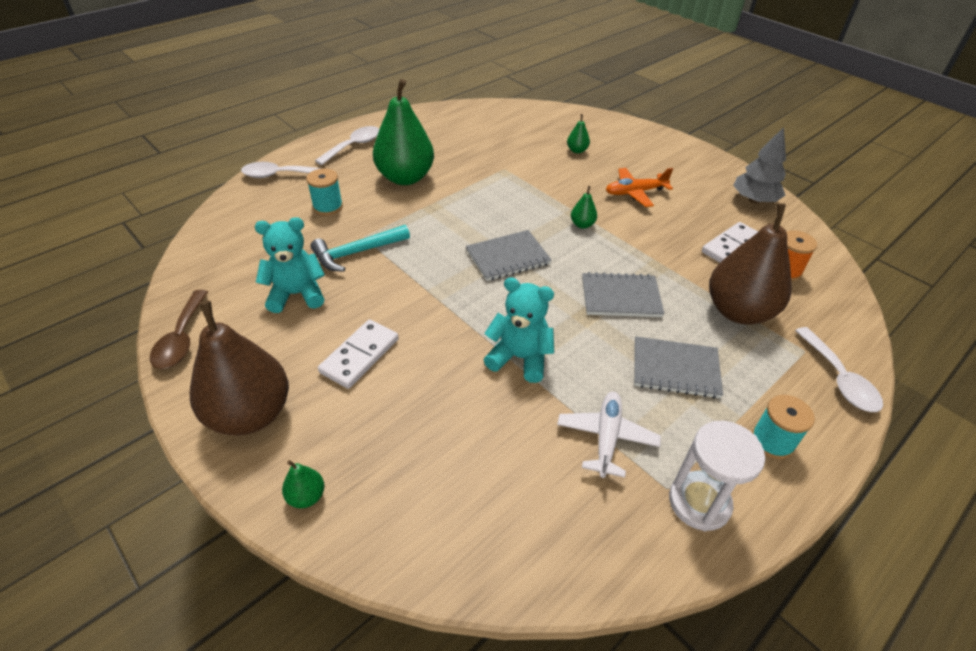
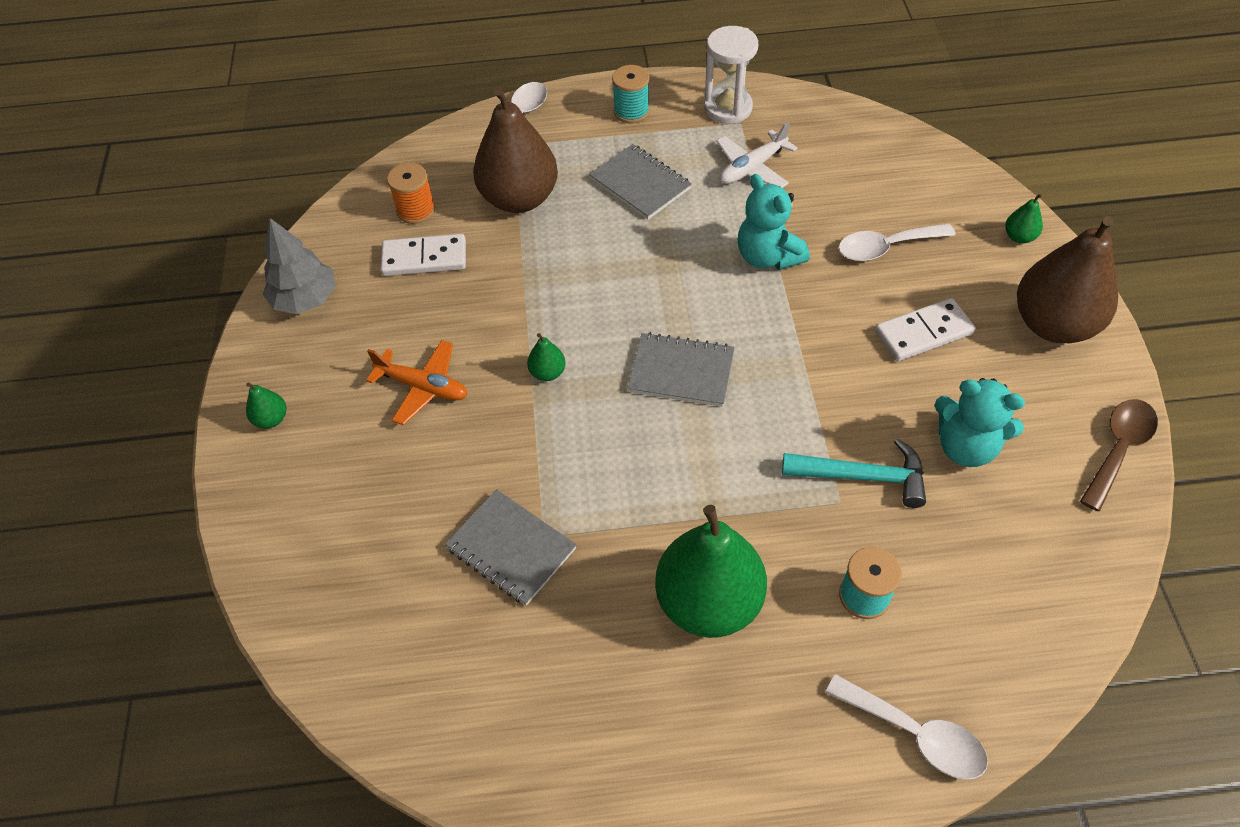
camera: 140 degrees left, 10 degrees up
white spoon [315,126,379,165] -> white spoon moved to [838,224,956,261]
green pear [567,114,590,153] -> green pear moved to [246,382,286,428]
grey notebook [582,272,664,317] -> grey notebook moved to [445,489,577,606]

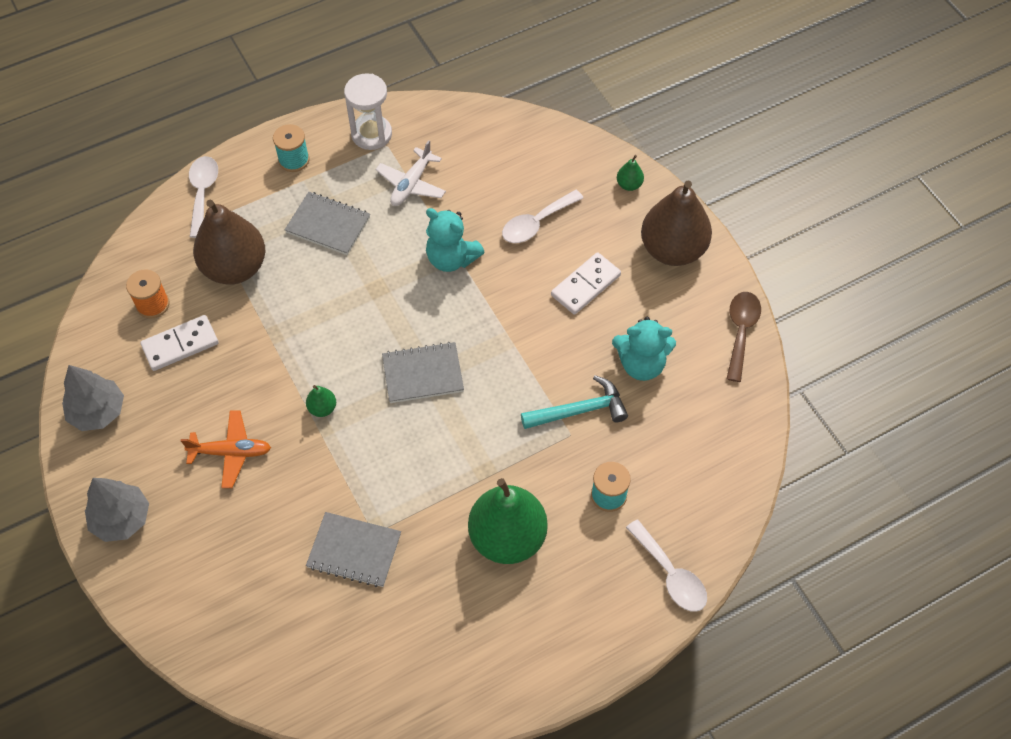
camera: 25 degrees left, 5 degrees up
green pear [246,382,286,428] -> grey tree [85,478,149,542]
white spoon [825,674,988,780] -> white spoon turned 45 degrees clockwise [626,519,707,612]

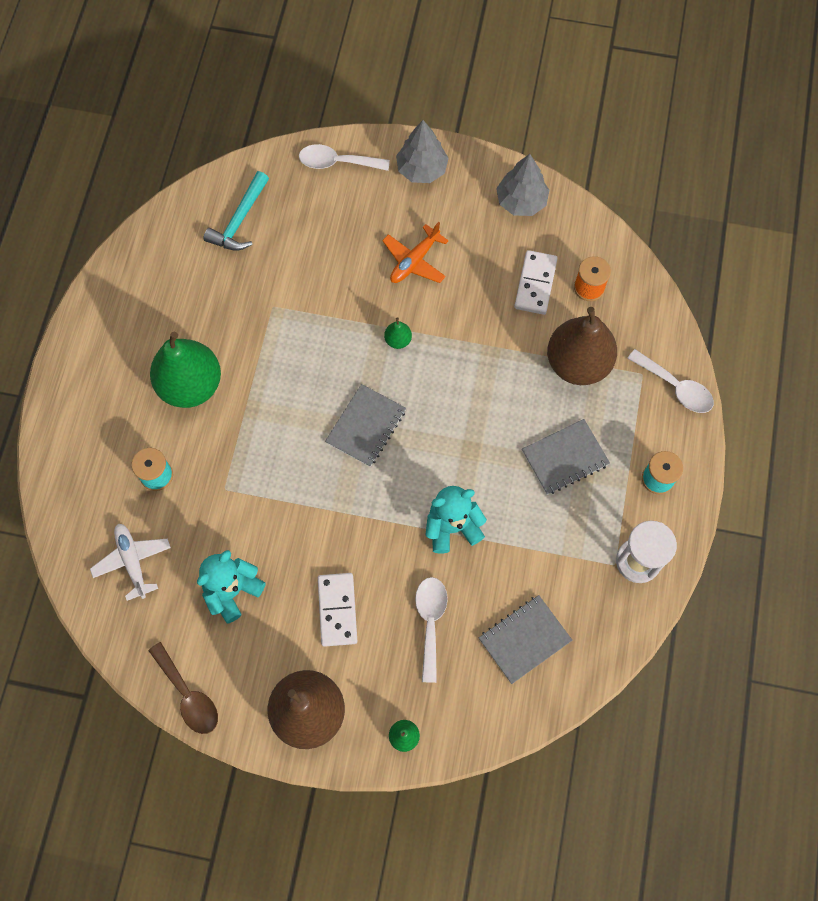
camera: 130 degrees right, 10 degrees up
grey notebook [306,512,401,587] -> grey notebook moved to [479,595,572,684]
white plane [376,140,446,206] -> white plane moved to [90,523,171,601]
turquoise hammer [521,376,628,429] -> turquoise hammer moved to [203,171,269,251]
white spoon [626,519,707,612] -> white spoon moved to [299,144,390,171]

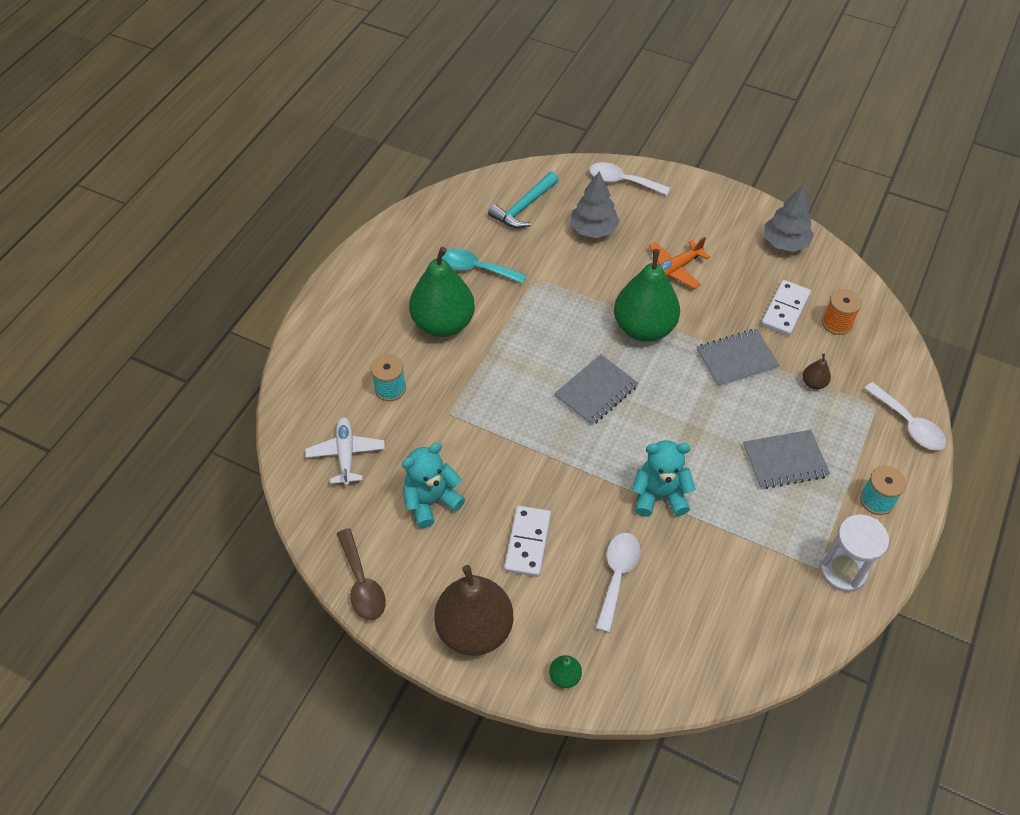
camera: 15 degrees right, 15 degrees down
green pear [384,317,412,349] -> green pear [614,249,680,342], size x2.46
grey tree [396,120,449,183] -> grey tree moved to [570,172,620,238]
grey notebook [479,595,572,684] -> grey notebook moved to [697,329,780,387]
brown pear [547,307,617,385] -> brown pear [803,354,831,390], size x0.41
none -> turquoise spoon [442,248,526,284]

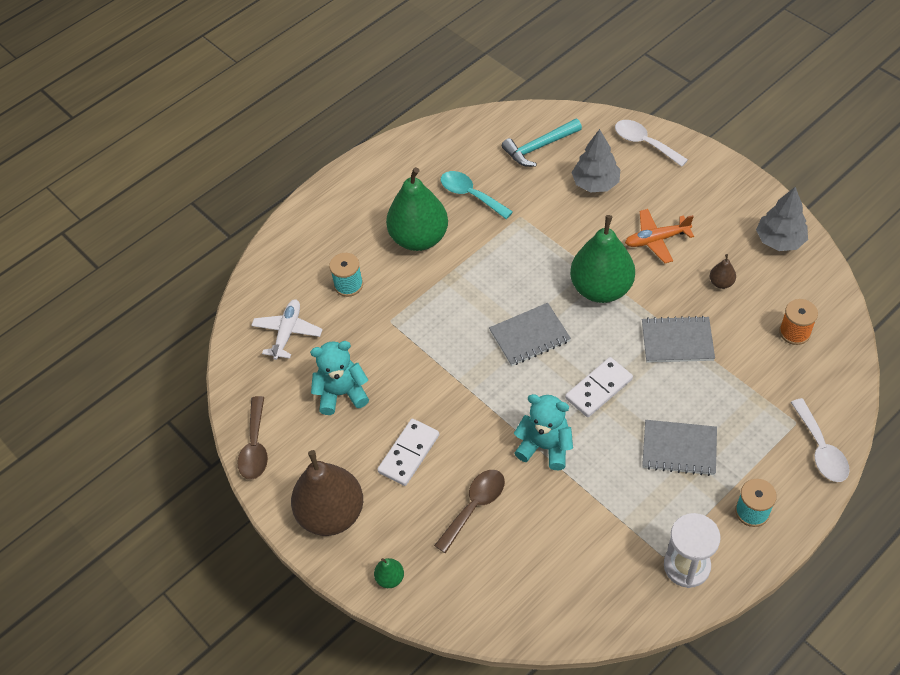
camera: 25 degrees right, 0 degrees up
white spoon [596,533,641,633] -> brown spoon [434,470,505,553]
white domino [761,280,811,336] -> white domino moved to [565,357,633,417]
brown pear [803,354,831,390] -> brown pear moved to [710,254,736,289]

